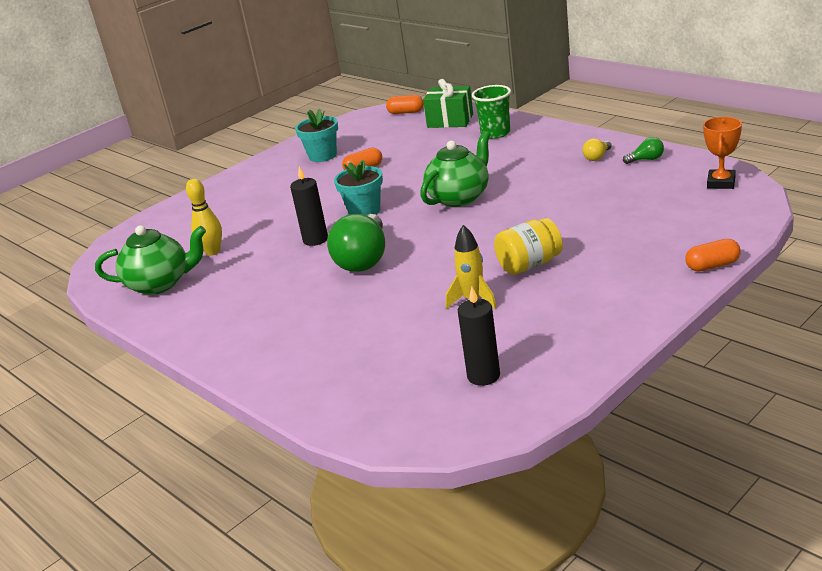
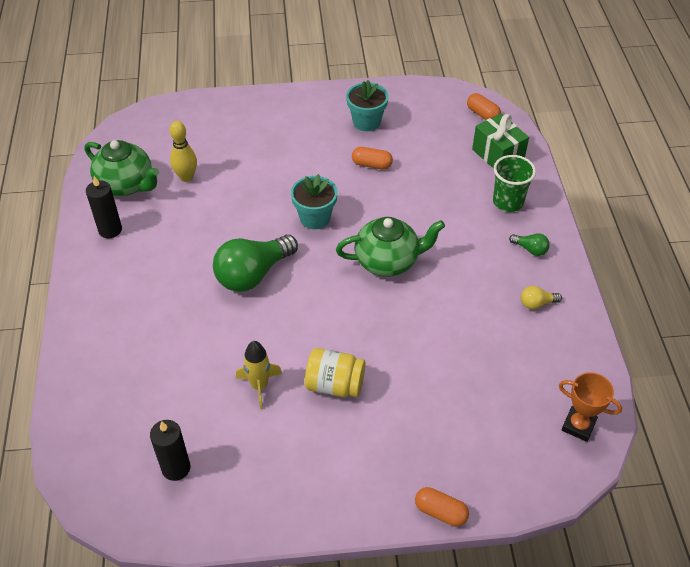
camera: 35 degrees right, 20 degrees up
black candle [290,166,328,246] -> black candle moved to [86,176,122,238]
green light bulb [623,137,664,164] -> green light bulb moved to [509,233,550,256]
orange trophy [703,117,742,189] -> orange trophy turned 60 degrees clockwise [559,372,622,442]

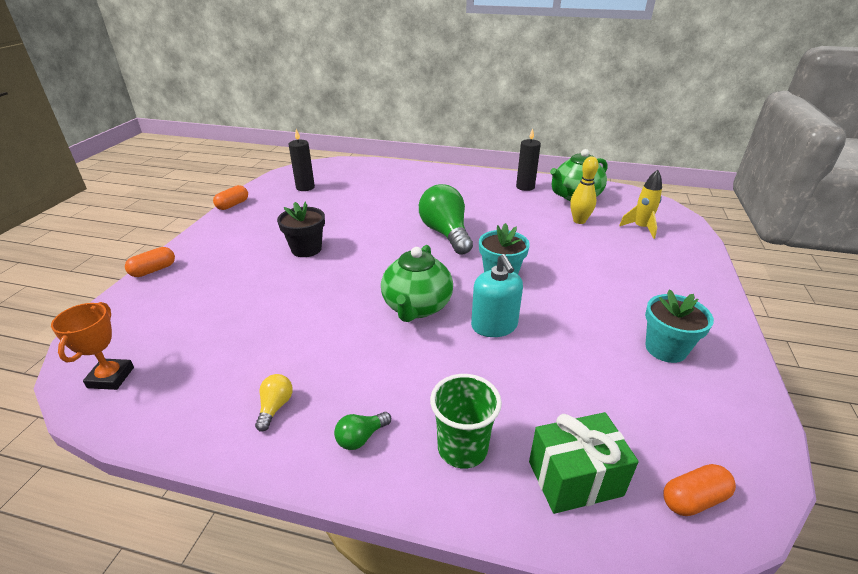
camera: 110 degrees right, 15 degrees down
yellow rocket [236,341,282,409] -> yellow rocket moved to [619,170,662,239]
yellow jar [305,348,366,397] -> black flower pot [277,201,325,257]
orange capsule [352,147,393,170] -> orange capsule moved to [213,185,248,210]
orange trophy [559,372,622,442] -> orange trophy turned 45 degrees counterclockwise [51,302,134,390]
none -> turquoise soap dispenser [471,254,523,337]

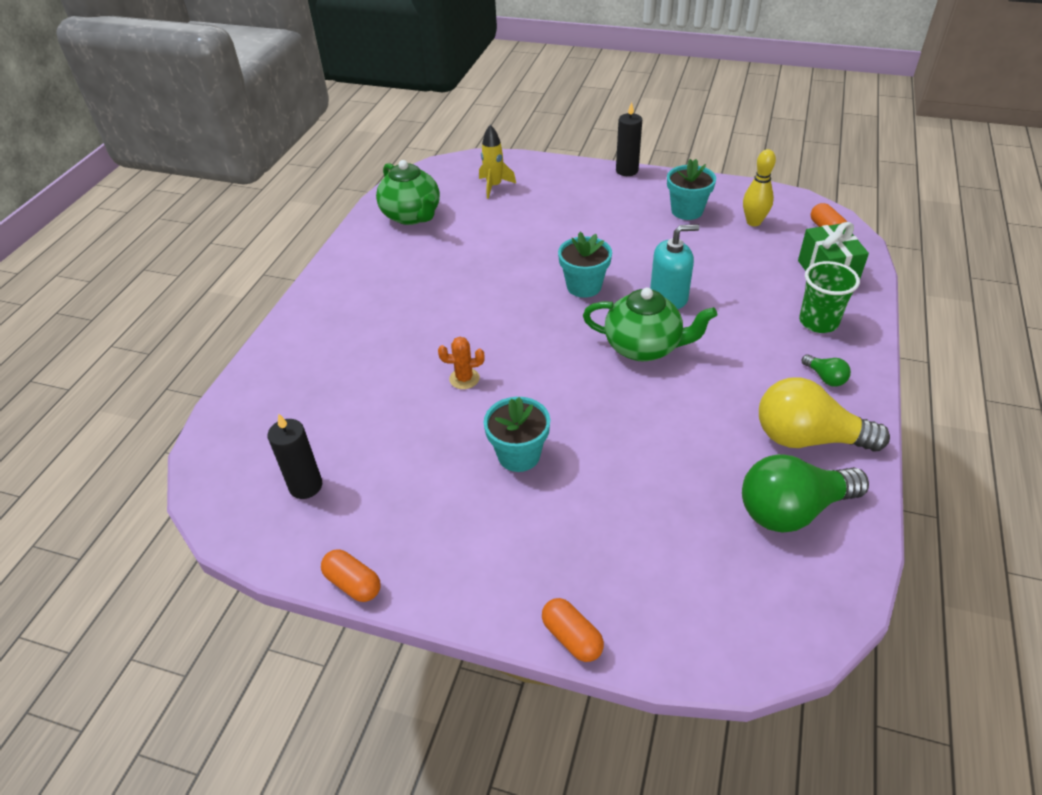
camera: 85 degrees left, 10 degrees up
orange trophy [51,302,134,390] -> none
yellow light bulb [255,374,293,432] -> yellow light bulb [759,377,890,452], size x2.27
black flower pot [277,201,325,257] -> turquoise flower pot [484,397,550,472]
green light bulb [419,184,473,255] -> green light bulb moved to [742,454,869,533]
black candle [516,128,541,191] -> black candle moved to [616,102,642,176]
yellow bowling pin [570,157,599,224] -> yellow bowling pin moved to [743,149,776,226]
none -> orange cactus [438,337,485,389]

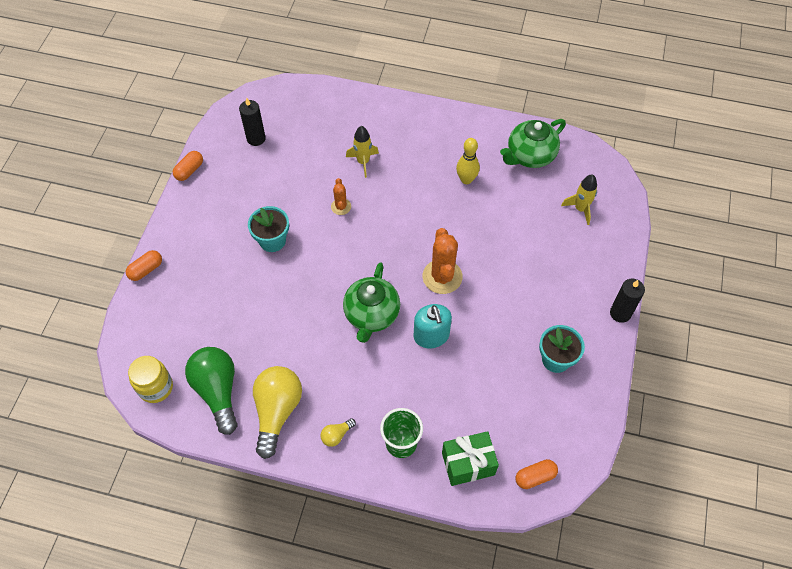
camera: 85 degrees right, 15 degrees up
turquoise flower pot [558,232,612,298] -> orange cactus [422,228,463,294]
yellow bowling pin [743,149,776,226] -> yellow bowling pin moved to [456,138,480,184]
green light bulb [802,354,851,387] -> yellow light bulb [320,418,356,447]
none -> yellow jar [128,356,173,403]
none -> yellow rocket [346,126,379,178]

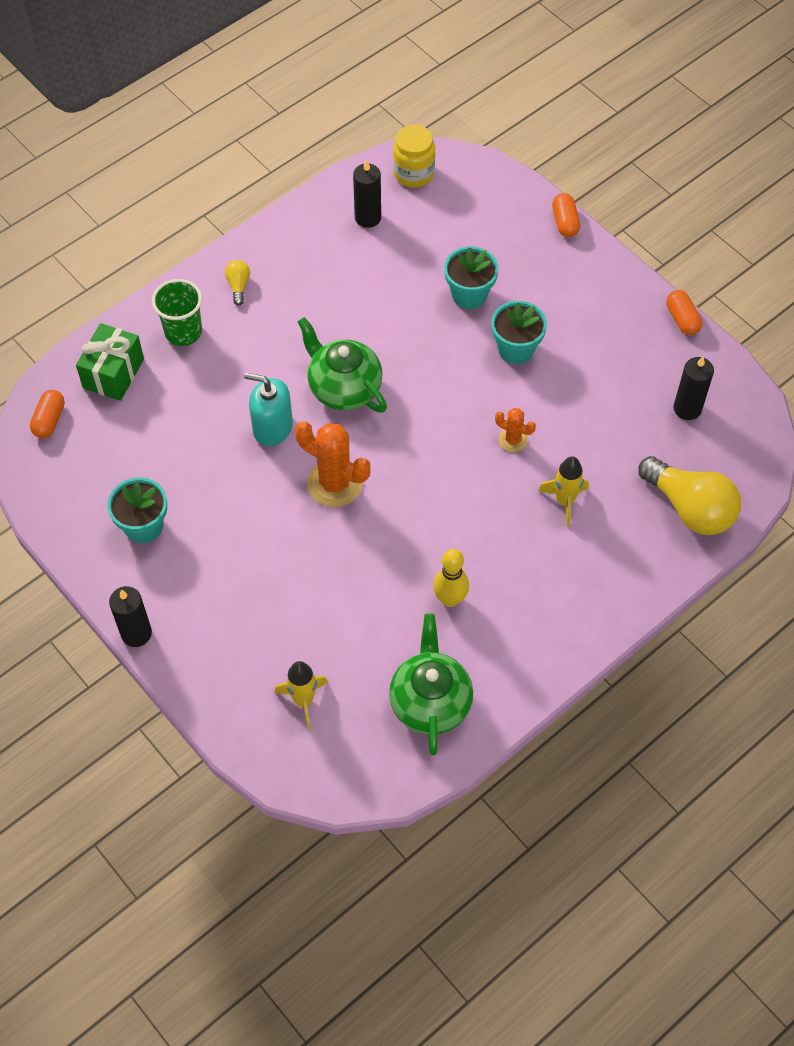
camera: 125 degrees right, 0 degrees up
green light bulb [185,347,238,435] -> black candle [353,160,381,228]
yellow light bulb [253,366,302,459] -> yellow light bulb moved to [638,456,741,535]
none -> turquoise flower pot [444,246,499,309]

